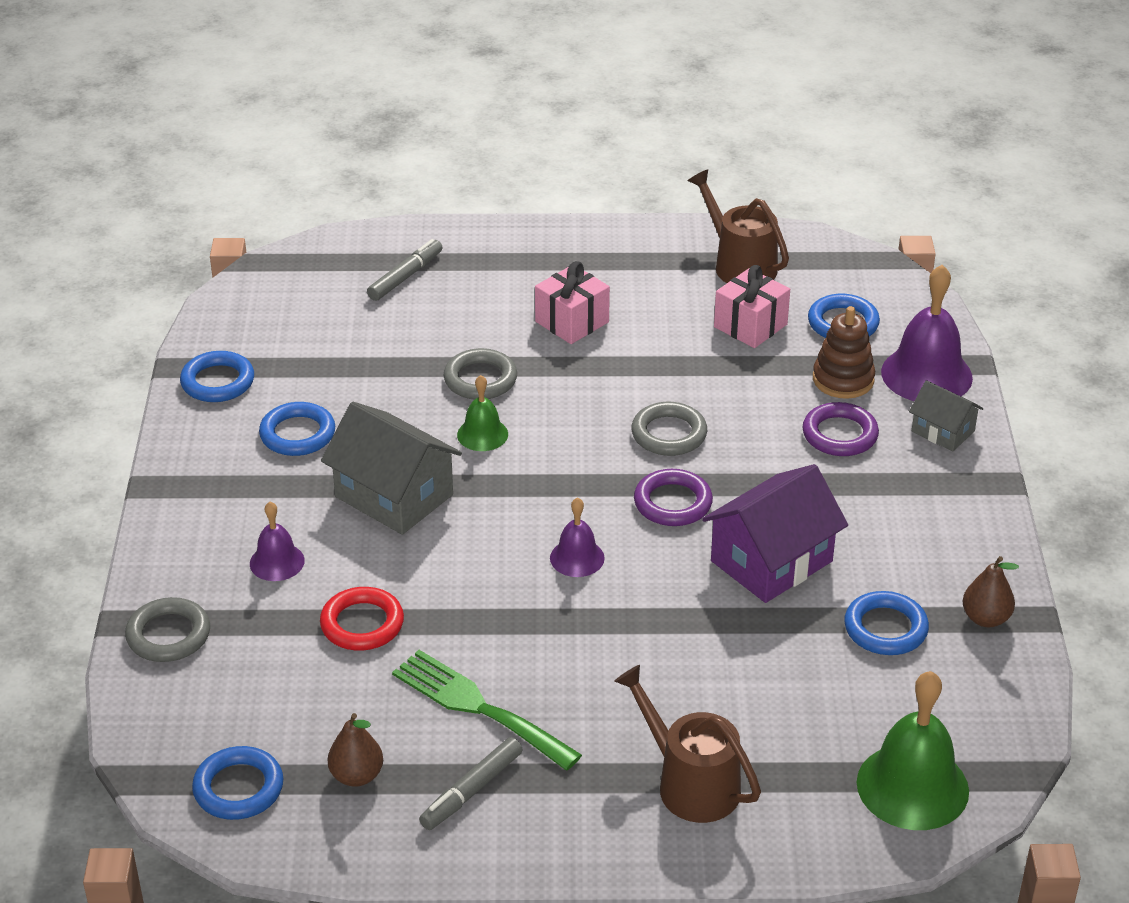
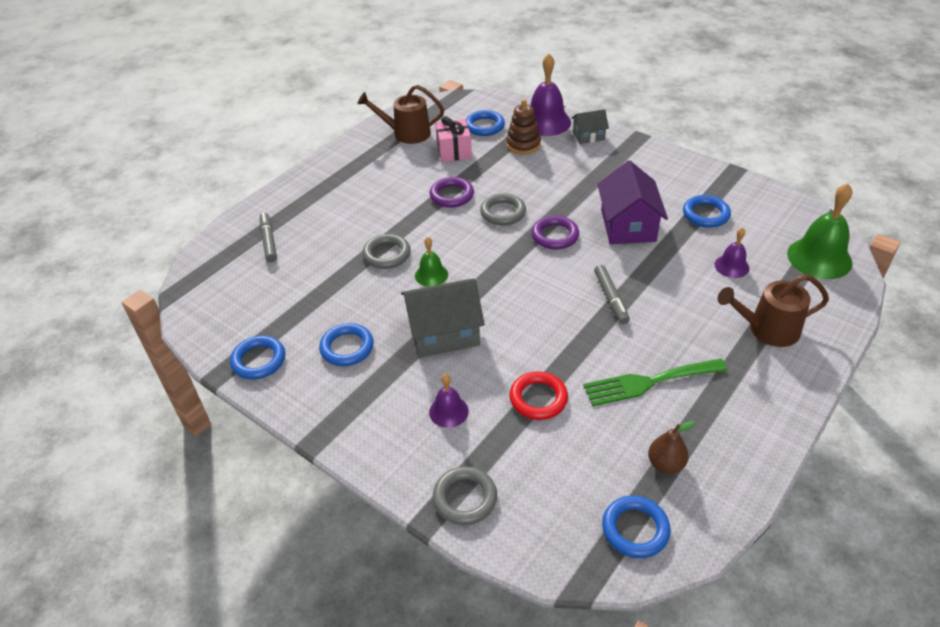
camera: 50 degrees left, 5 degrees up
grey marker [419,737,523,830] -> grey marker moved to [594,265,630,324]
pink gift [535,261,610,344] -> none
purple bell [550,497,605,577] -> purple bell moved to [714,227,749,278]
purple ring [802,402,879,456] -> purple ring moved to [429,177,474,208]
brown pear [962,556,1019,627] -> none

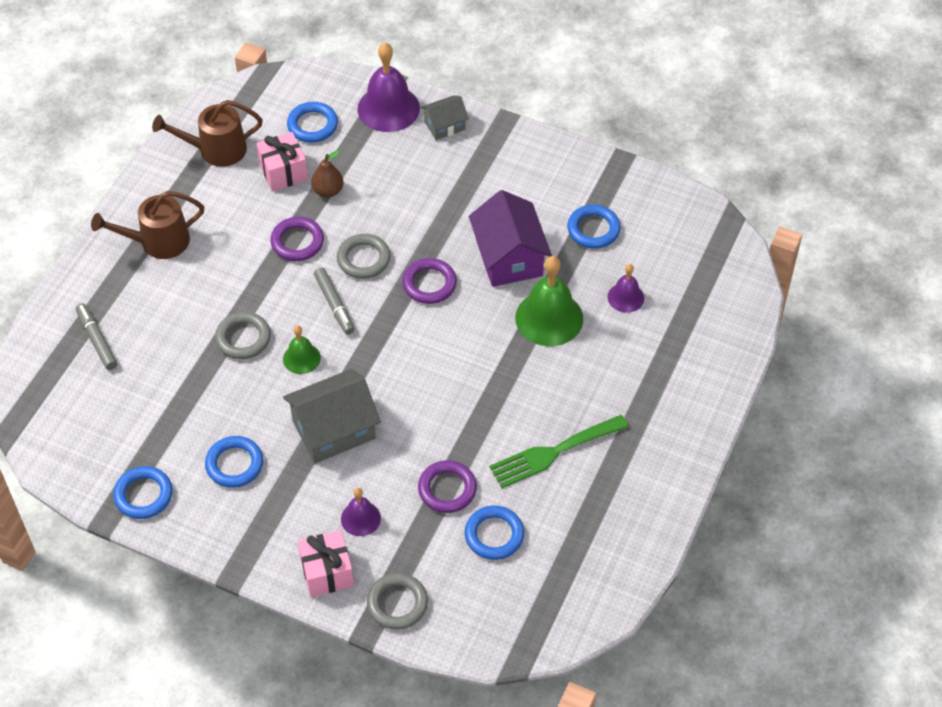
camera: 15 degrees left, 10 degrees up
brown stacking toy [506,99,541,154] -> none
red ring [510,372,568,420] -> purple ring [418,460,477,513]
grey marker [594,265,630,324] -> grey marker moved to [314,268,355,334]
blue ring [602,496,671,558] -> blue ring moved to [465,506,524,560]
brown pear [648,421,696,474] -> brown pear moved to [311,150,344,198]
brown watering can [718,274,829,347] -> brown watering can moved to [91,191,204,259]
green bell [787,183,853,279] -> green bell moved to [515,256,583,346]
none -> pink gift [298,530,354,597]

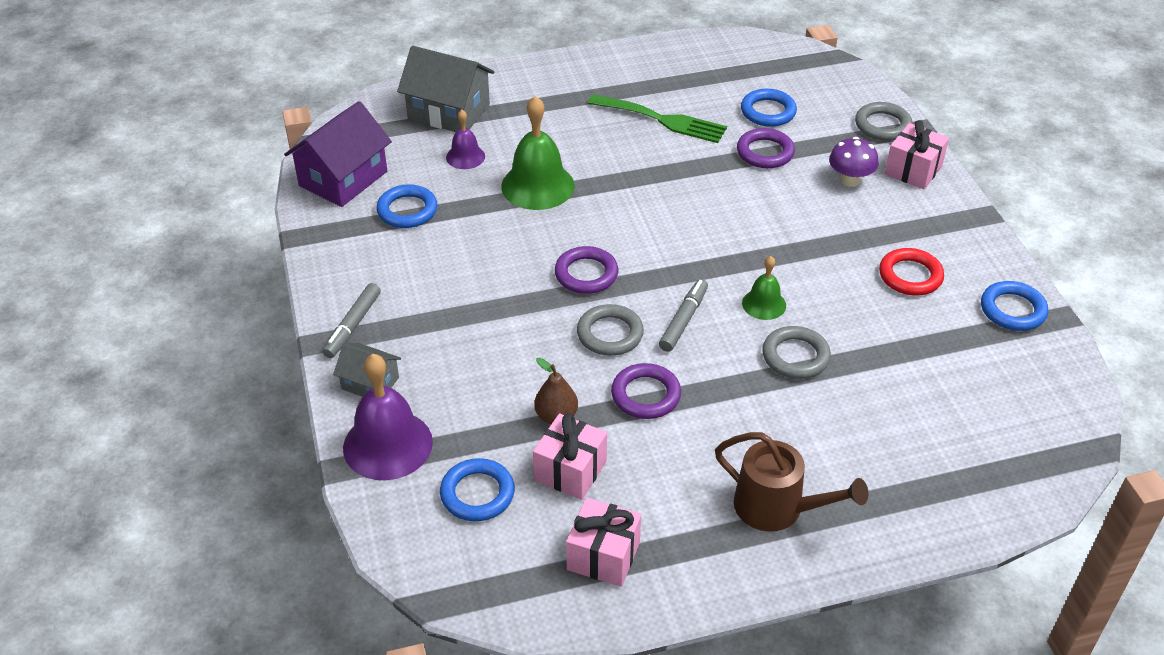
camera: 130 degrees left, 10 degrees down
grey marker [76,303,117,370] -> grey marker moved to [323,283,381,358]
brown watering can [152,100,263,167] -> pink gift [566,498,641,587]
blue ring [205,436,264,488] -> red ring [879,248,944,296]
grey house [283,369,381,464] -> grey house moved to [397,46,494,132]
purple bell [341,488,381,536] -> purple mushroom [829,137,879,187]
purple house [469,190,552,287] -> purple house moved to [284,101,392,207]

